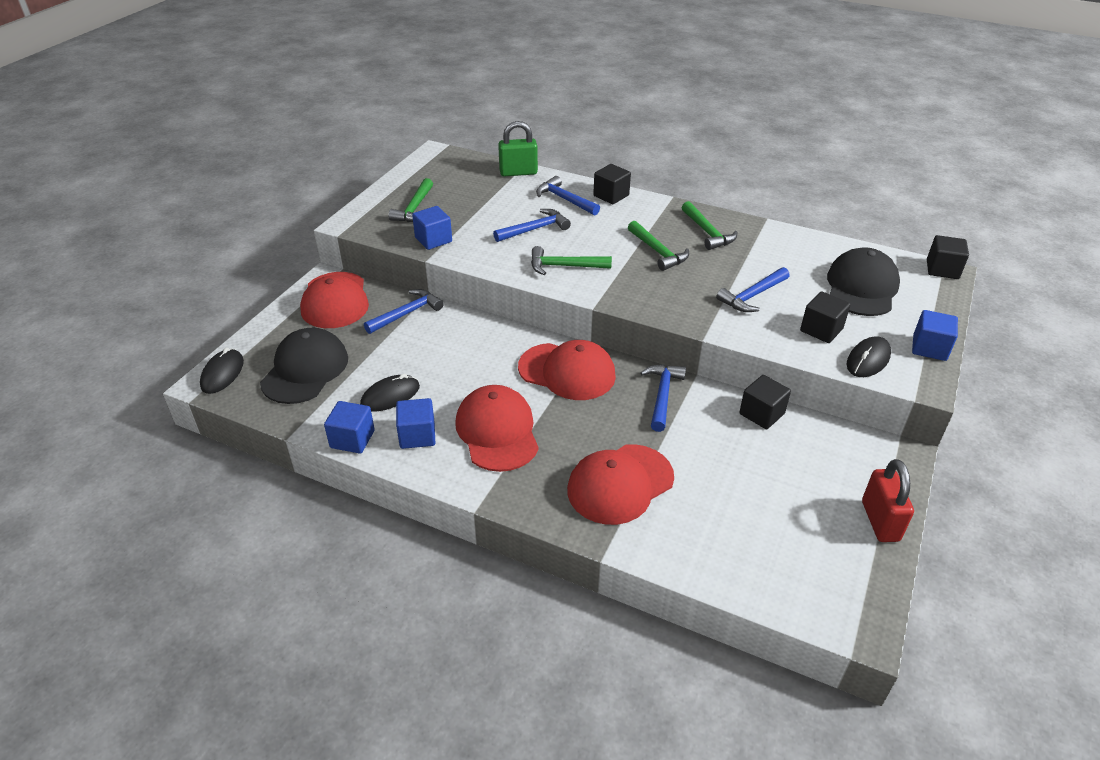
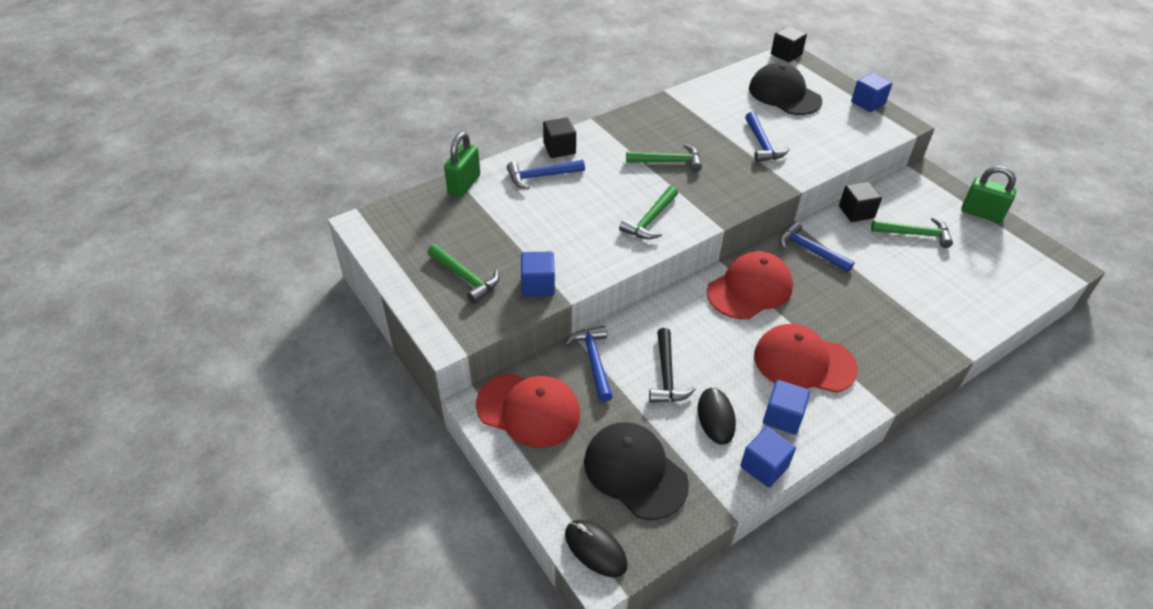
camera: 60 degrees left, 5 degrees up
blue hammer [493,209,571,242] -> none
red cap [567,444,674,525] -> none
green hammer [682,201,738,250] -> green hammer moved to [871,217,953,248]
black cube [800,291,851,343] -> none
black mouse [847,336,891,377] -> none
red padlock [862,459,914,542] -> green padlock [961,166,1016,223]
none -> black hammer [649,328,695,403]

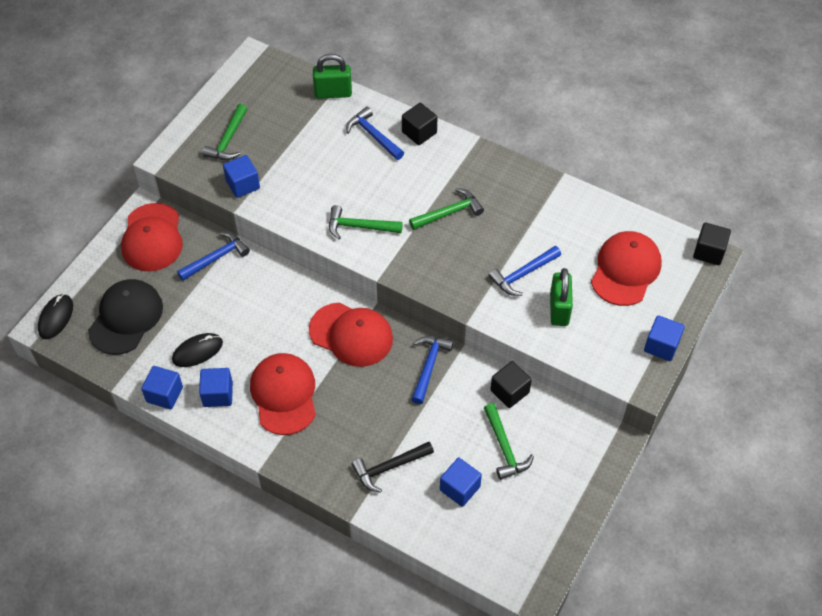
camera: 65 degrees right, 10 degrees up
green hammer [626,144,702,172] -> green hammer turned 90 degrees counterclockwise [409,188,484,230]
black hammer [649,328,695,403] -> black hammer moved to [351,442,434,493]
black cap [749,63,822,115] -> red cap [591,231,662,306]
green padlock [961,166,1016,223] -> green padlock moved to [550,268,573,326]
none -> blue cube [440,458,482,507]

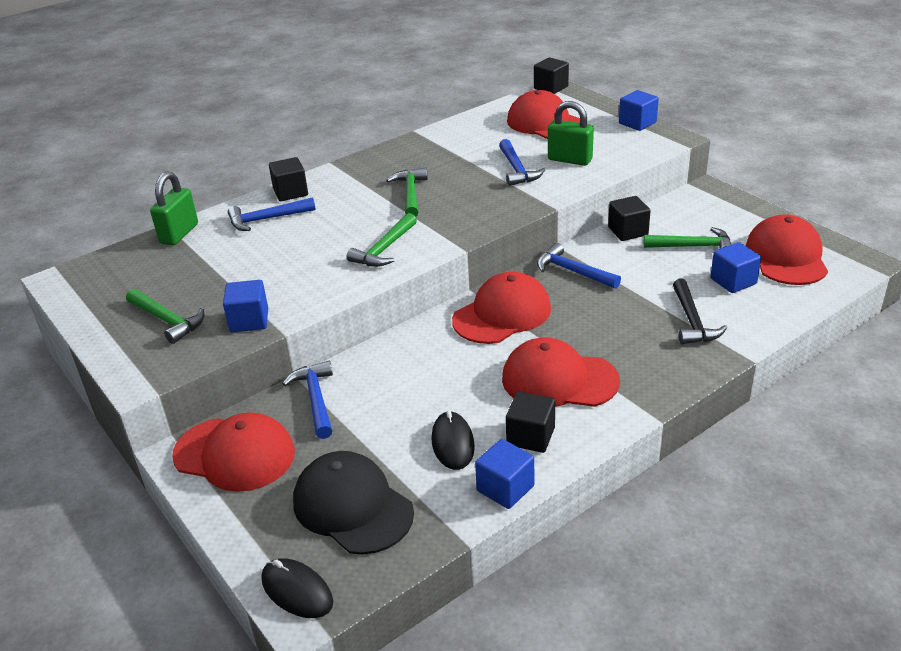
camera: 65 degrees left, 20 degrees down
blue cube [199,368,233,407] -> black cube [506,391,555,453]
none -> red cap [746,214,828,285]

